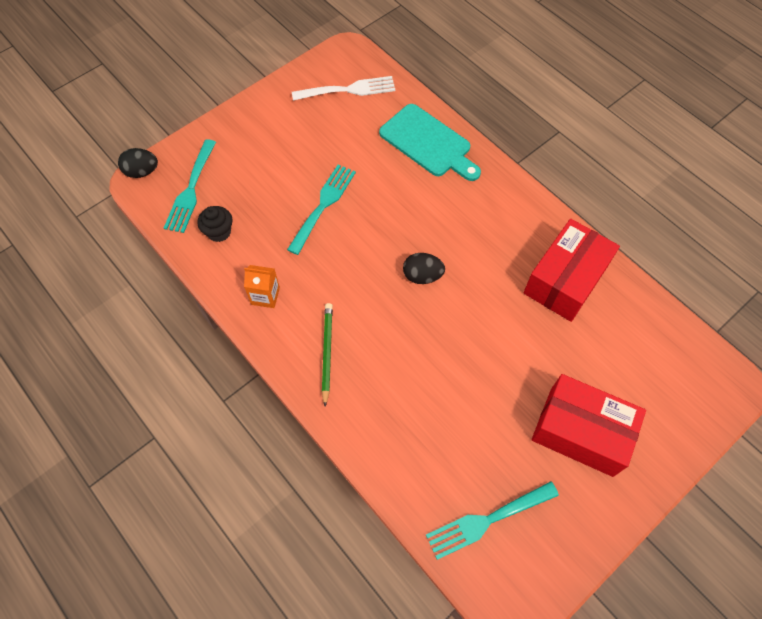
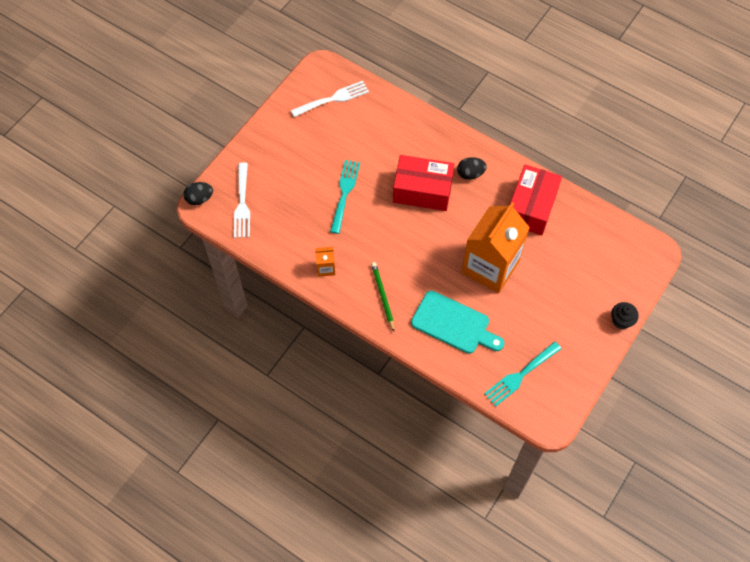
camera: 15 degrees left, 0 degrees up
turquoise fork [164,139,216,233] -> white fork [234,163,250,238]
black cupcake [197,206,233,242] -> black cupcake moved to [611,302,639,329]
turquoise cutting board [379,104,481,181] -> turquoise cutting board moved to [411,291,504,354]
black egg [403,253,445,284] -> black egg moved to [457,157,487,180]
red box [532,374,646,477] -> red box moved to [393,155,454,211]
none -> orange carton [462,202,530,293]

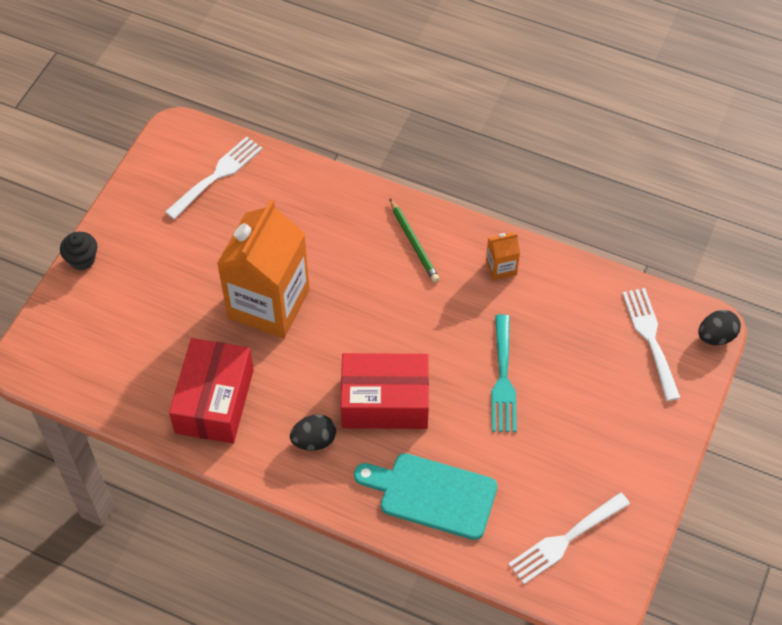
camera: 170 degrees right, 5 degrees down
turquoise cutting board [411,291,504,354] -> turquoise cutting board moved to [354,453,497,540]
turquoise fork [484,341,561,407] -> white fork [165,137,263,219]

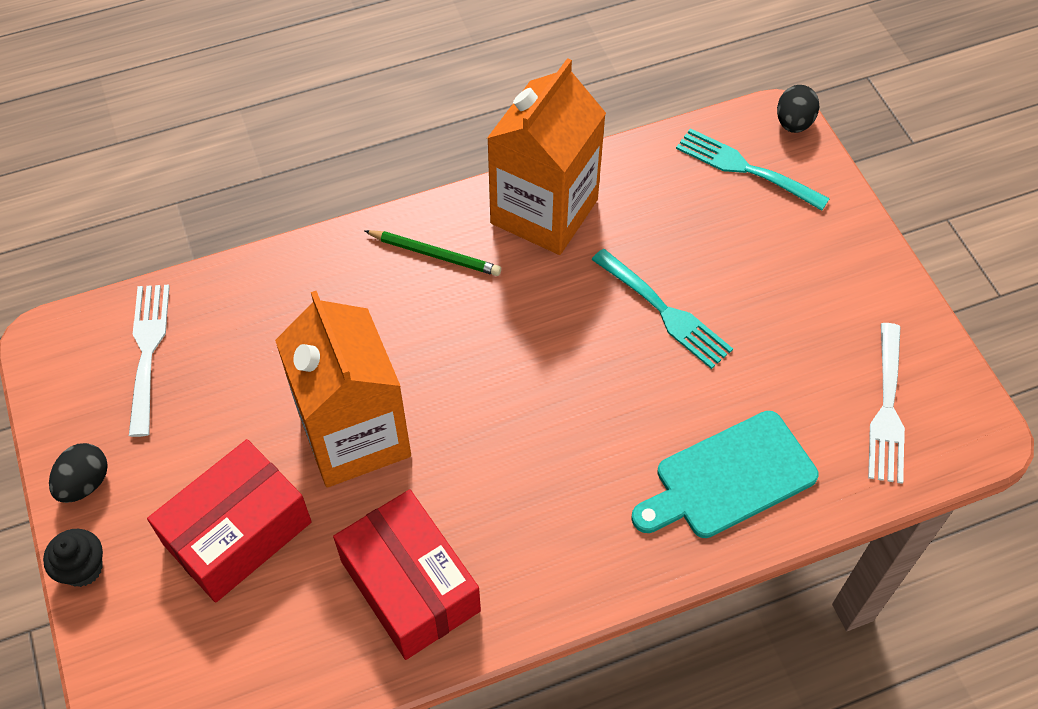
camera: 45 degrees left, 0 degrees up
black egg [290,415,336,451] -> black egg moved to [49,443,108,503]
red box [341,353,429,429] -> red box moved to [147,439,312,603]
orange carton [486,232,520,280] -> orange carton [487,58,606,255], size x2.46
white fork [622,288,680,401] -> turquoise fork [676,128,830,211]

